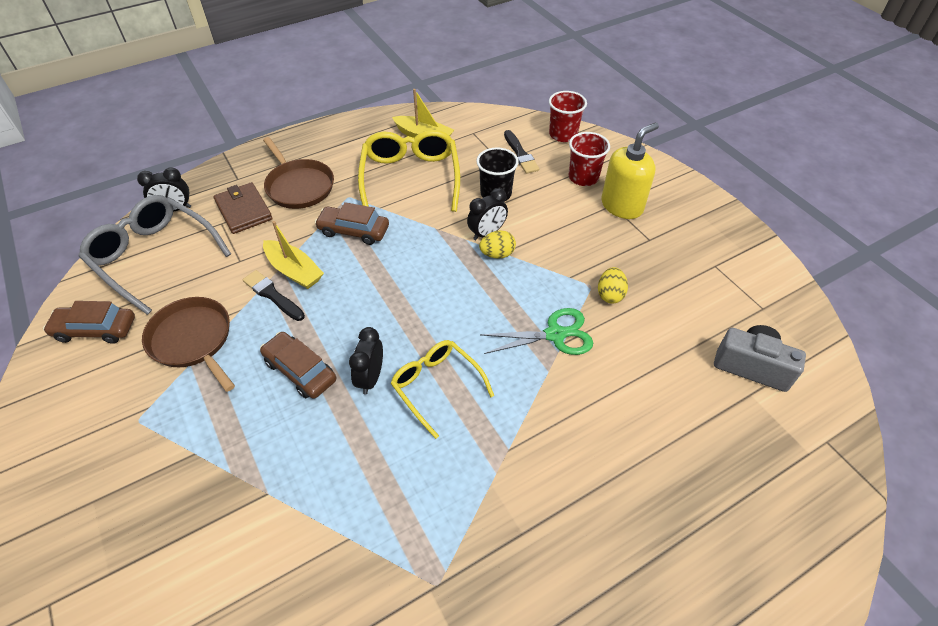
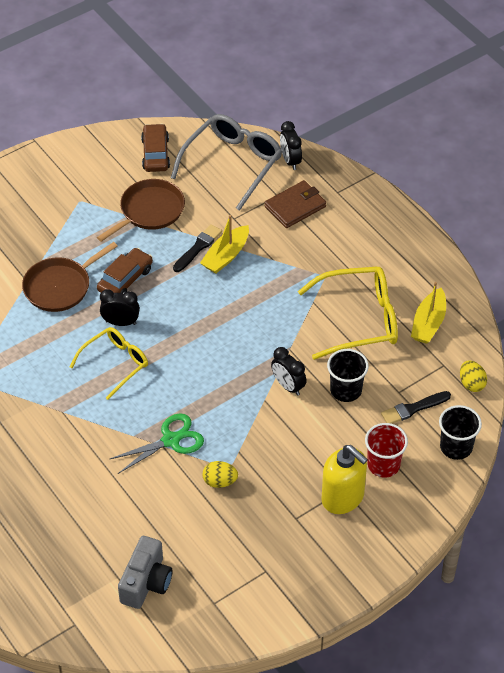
camera: 85 degrees right, 0 degrees up
brown pan [263,137,334,209] -> brown pan moved to [22,242,118,312]
brown car [315,202,389,245] -> none
yellow egg [479,230,516,259] -> yellow egg moved to [460,360,487,392]
green scissors [480,308,593,355] -> green scissors turned 105 degrees counterclockwise [110,413,204,474]
red cup [549,91,587,142] -> black cup [439,405,482,460]

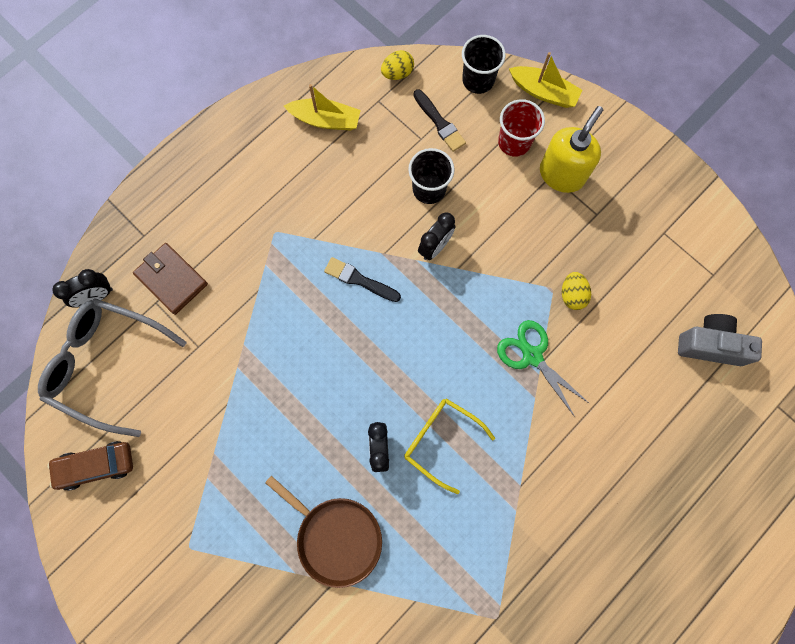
camera: 100 degrees left, 25 degrees up
brown pan [97,179,185,242] -> none
brown car [97,248,153,293] -> none
black brush [173,224,222,272] -> black brush moved to [324,257,401,302]
yellow boat [200,215,249,273] -> yellow boat moved to [509,52,583,108]
yellow glasses [298,266,398,360] -> none

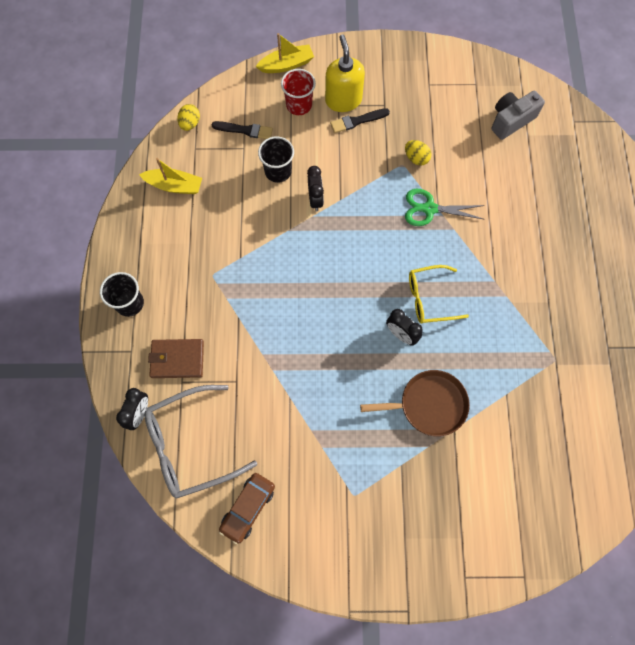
camera: 45 degrees left, 5 degrees down
yellow boat [284,84,361,130] -> yellow boat turned 45 degrees clockwise [139,158,202,194]
black brush [324,257,401,302] -> black brush moved to [330,108,390,133]
black cup [462,35,506,94] -> black cup moved to [100,272,144,317]

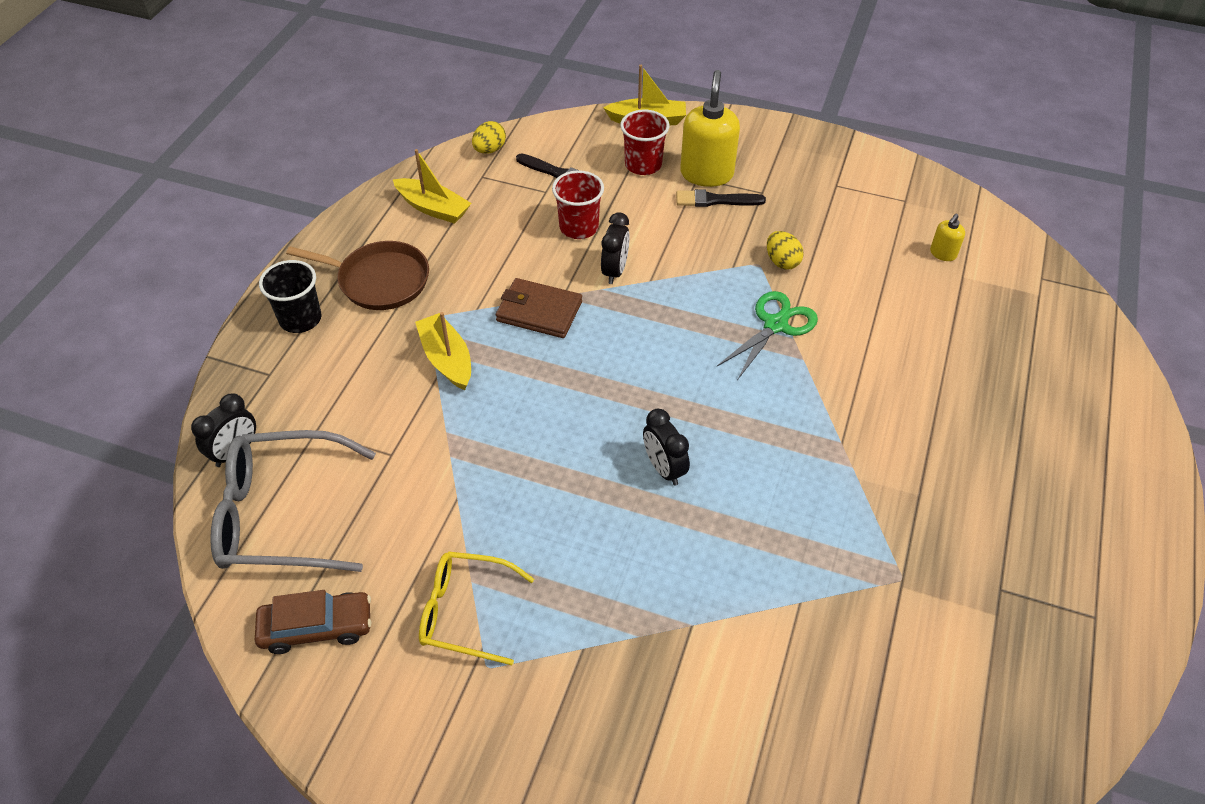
camera: 20 degrees right, 20 degrees down
brown wallet [148,339,204,378] -> brown wallet moved to [496,278,582,338]
brown car [219,473,275,544] -> brown car turned 150 degrees counterclockwise [255,590,371,654]
black cup [258,136,294,183] -> red cup [552,170,604,239]
brown pan [360,370,470,436] -> brown pan moved to [286,241,429,310]
green scissors [405,189,485,226] -> green scissors turned 105 degrees clockwise [717,291,818,380]
yellow glasses [409,265,469,324] -> yellow glasses moved to [419,551,534,665]
grey camera [491,91,545,140] -> yellow soap dispenser [930,214,965,261]
none -> yellow boat [415,312,471,390]

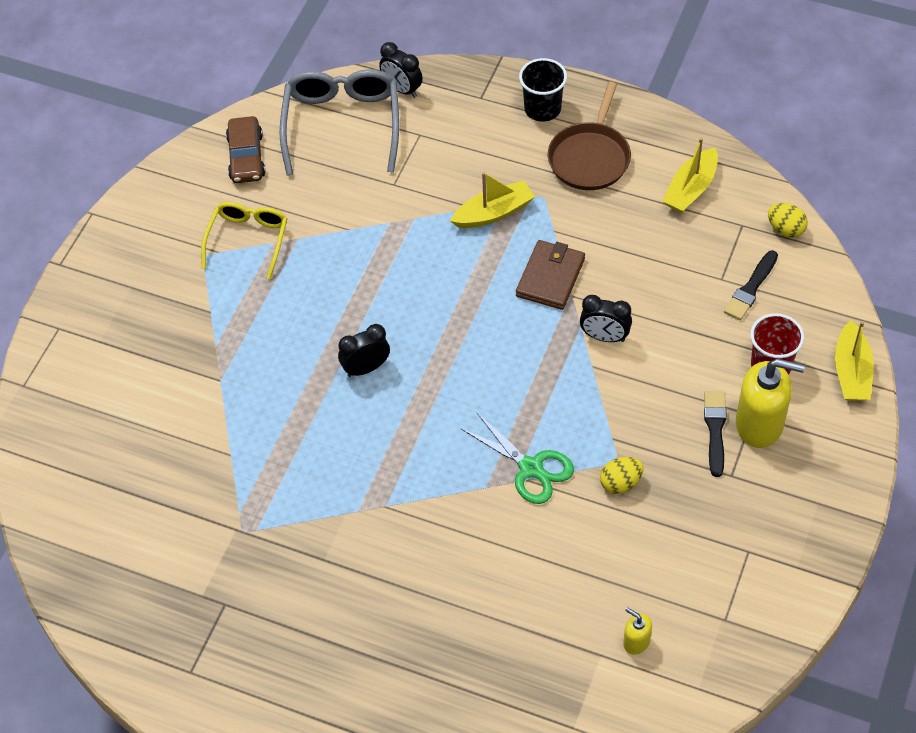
camera: 95 degrees right, 5 degrees up
red cup [552,170,604,239] -> none

